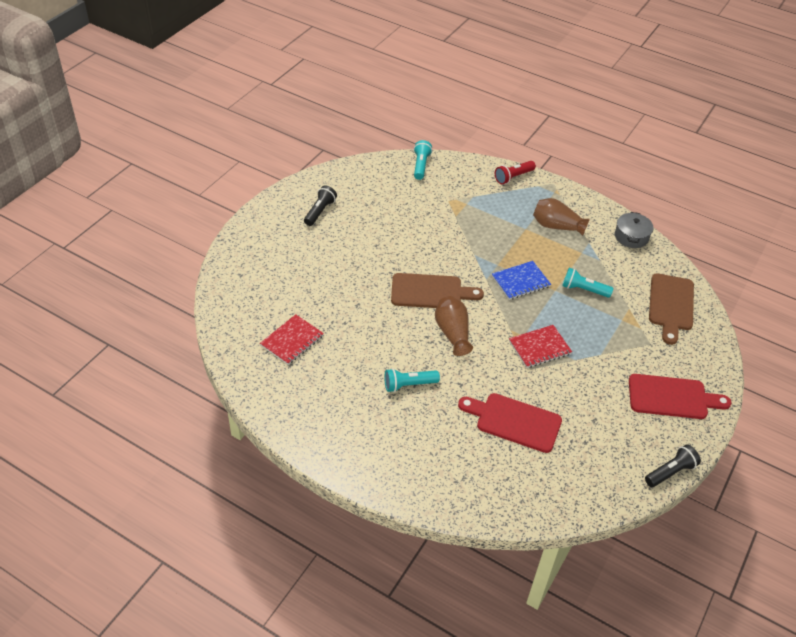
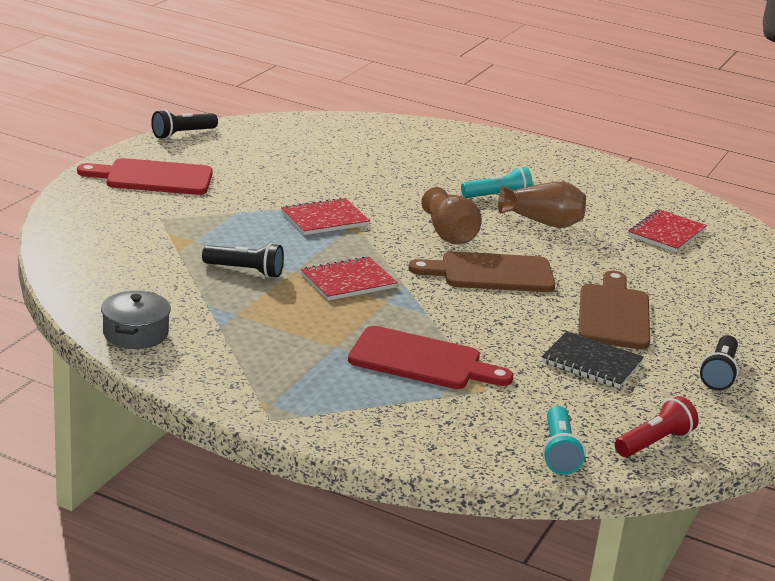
camera: 175 degrees right, 20 degrees down
red cutting board [458,393,562,453] -> red cutting board moved to [348,326,513,389]
blue notebook [492,261,551,300] -> red notebook [301,256,398,301]
red flashlight [495,161,536,184] -> red flashlight moved to [615,396,699,457]
brown vase [533,198,590,236] -> brown vase moved to [498,182,586,228]
turquoise flashlight [562,268,613,298] -> black flashlight [202,243,284,278]
brown cutting board [649,273,694,345] -> brown cutting board moved to [578,271,650,349]
none -> black notebook [542,331,644,388]

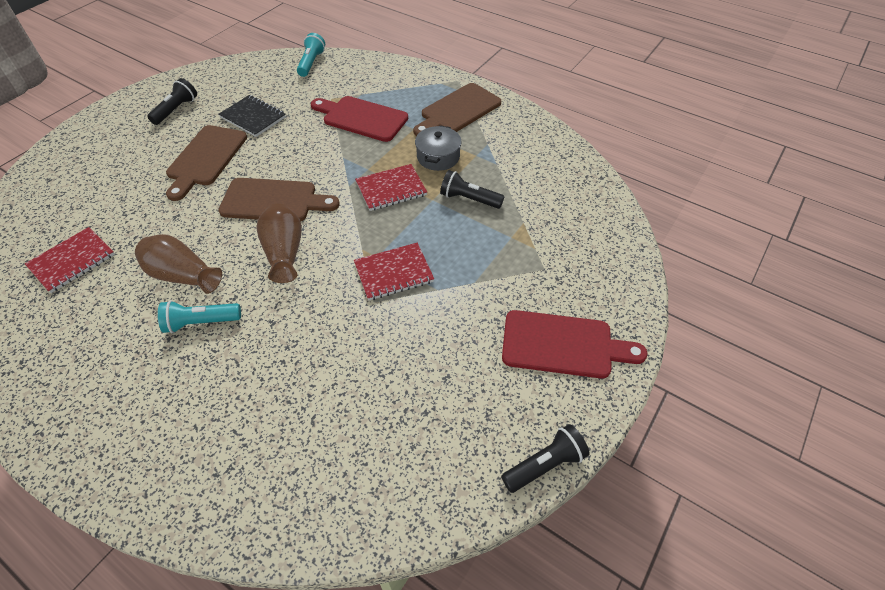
camera: 170 degrees left, 25 degrees up
grey pot [101,291,171,349] -> grey pot moved to [415,126,462,171]
red flashlight [615,396,699,457] -> none
none -> brown cutting board [413,83,501,136]

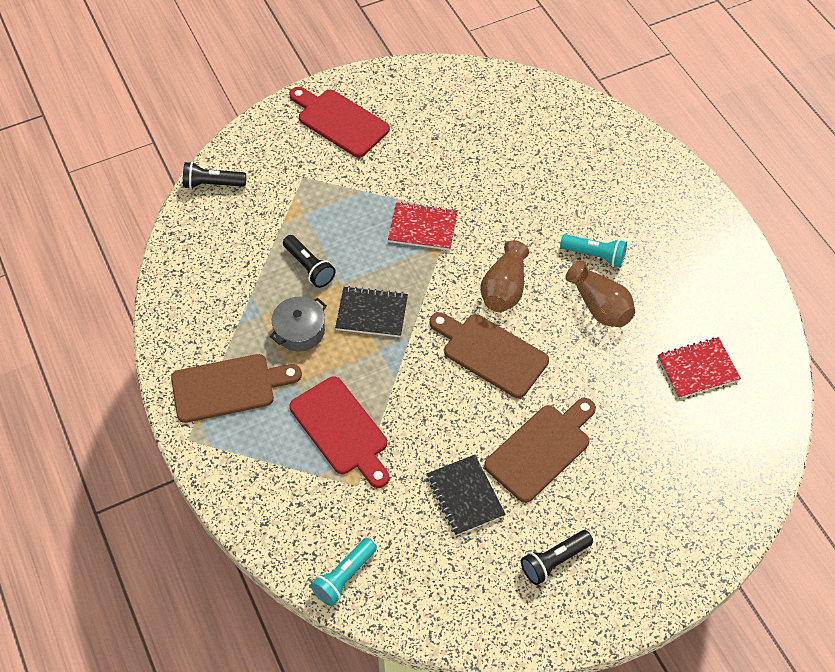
camera: 150 degrees left, 5 degrees up
red notebook [355,164,427,211] -> black notebook [335,286,408,337]
black flashlight [501,424,590,493] -> black flashlight moved to [183,162,246,189]

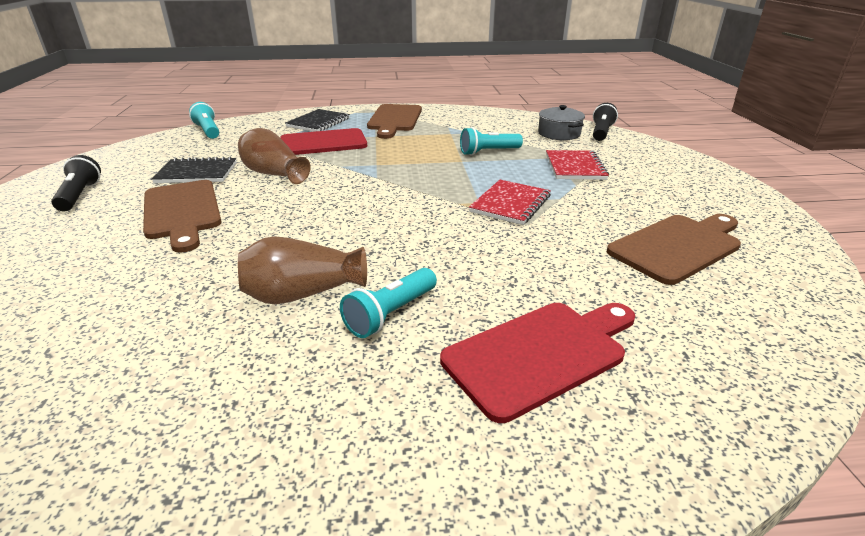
camera: 110 degrees right, 25 degrees down
grey pot [270,297,327,352] -> grey pot moved to [538,105,585,140]
black flashlight [283,235,335,288] -> turquoise flashlight [460,127,523,155]
red cutting board [289,87,390,158] -> red cutting board moved to [440,303,635,423]
black notebook [335,286,408,337] -> black notebook moved to [285,109,350,132]
brown cutting board [430,312,549,398] -> brown cutting board moved to [607,214,741,285]
brown vase [480,240,529,312] -> brown vase moved to [238,128,311,184]
red notebook [657,337,741,399] -> red notebook moved to [546,150,609,180]

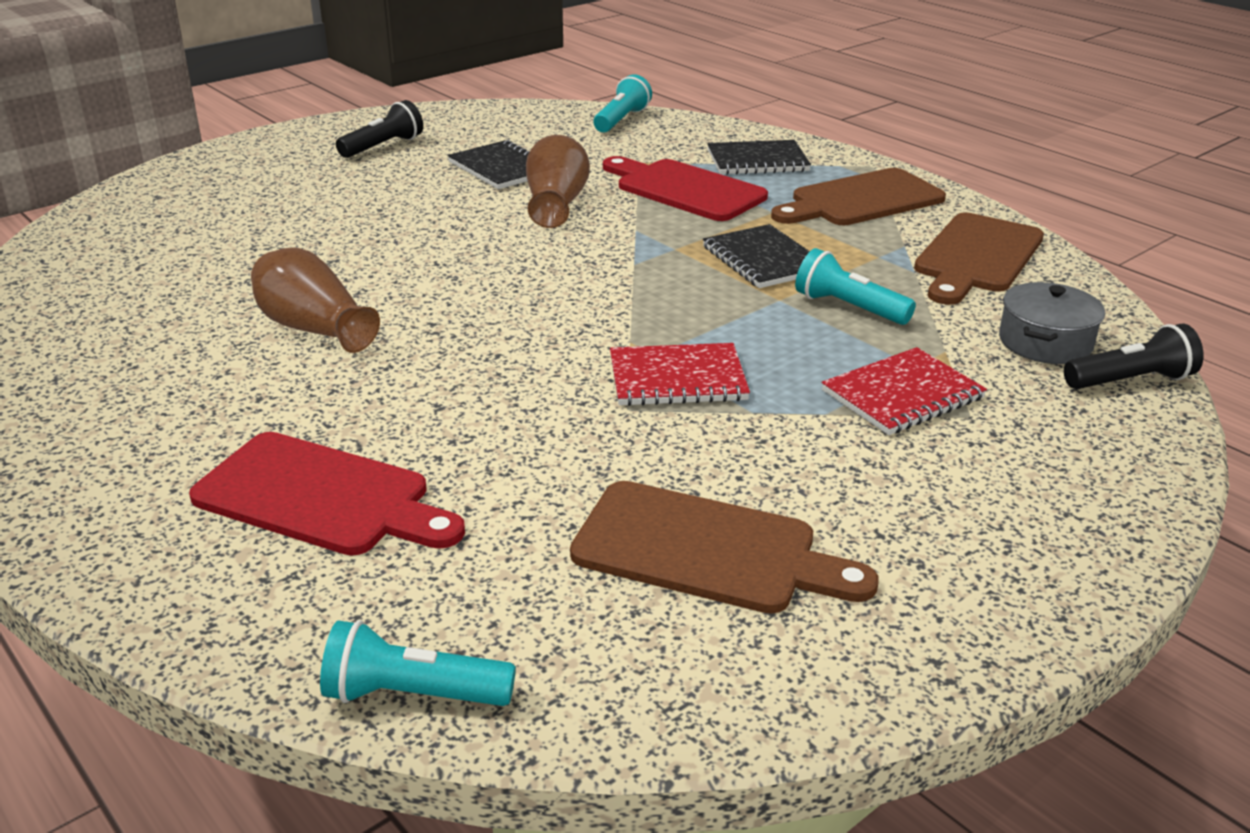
camera: 55 degrees right, 0 degrees up
brown cutting board [143,180,222,253] -> brown cutting board moved to [914,213,1044,305]
turquoise flashlight [340,268,437,338] -> turquoise flashlight moved to [320,620,516,706]
none -> black notebook [703,224,810,288]

